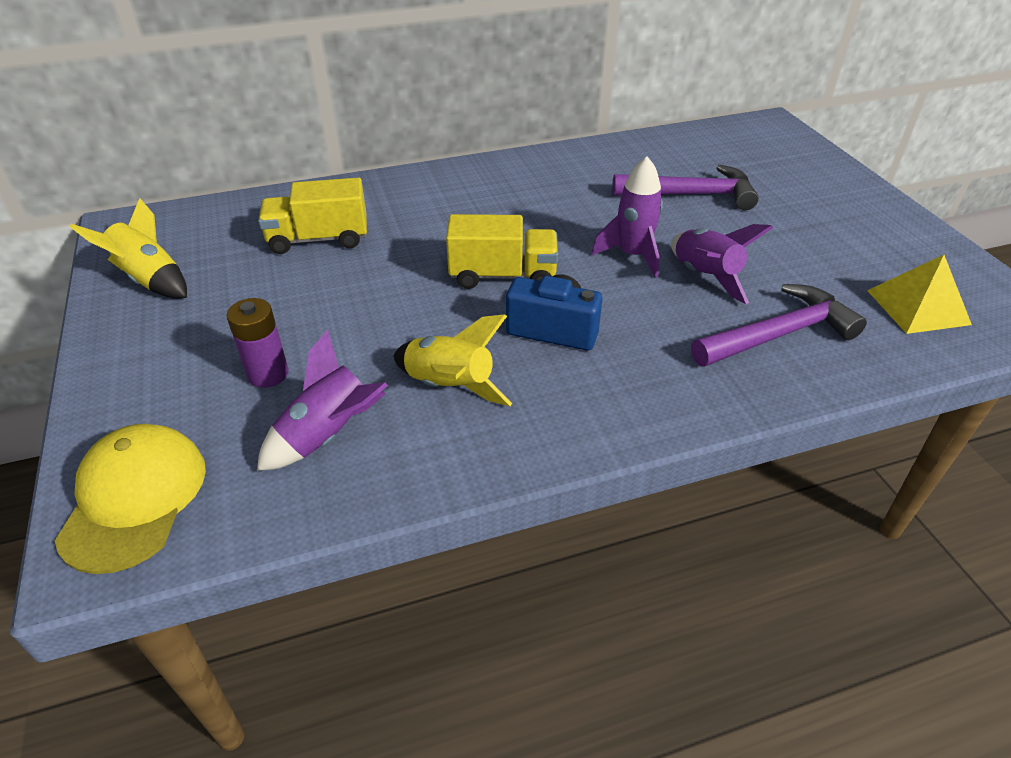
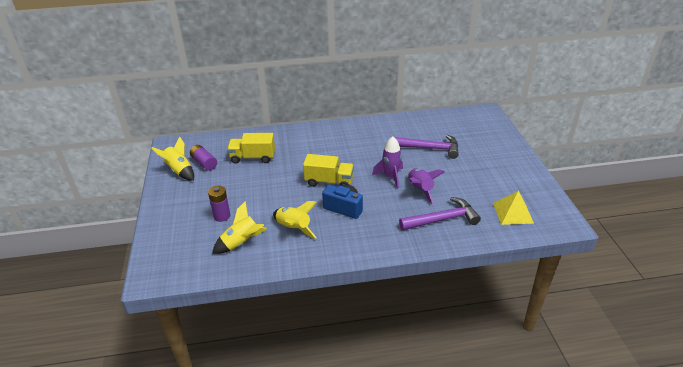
camera: 10 degrees right, 5 degrees down
yellow cap [55,424,206,574] -> none
purple rocket [257,329,388,471] -> yellow rocket [212,201,267,254]
none -> purple battery [190,145,217,171]

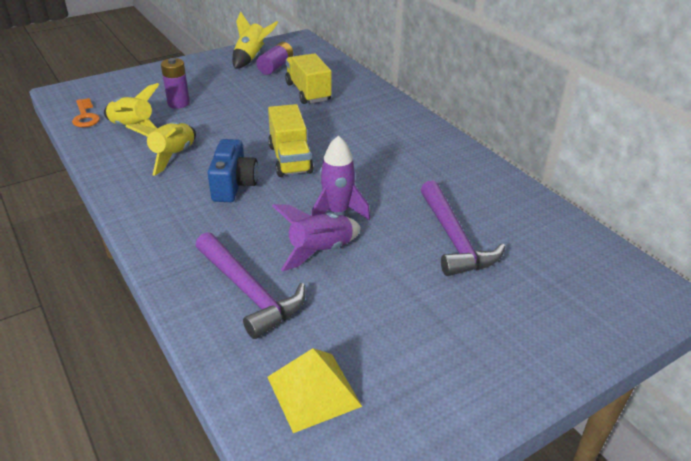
camera: 65 degrees right, 0 degrees up
none -> orange key [72,98,100,127]

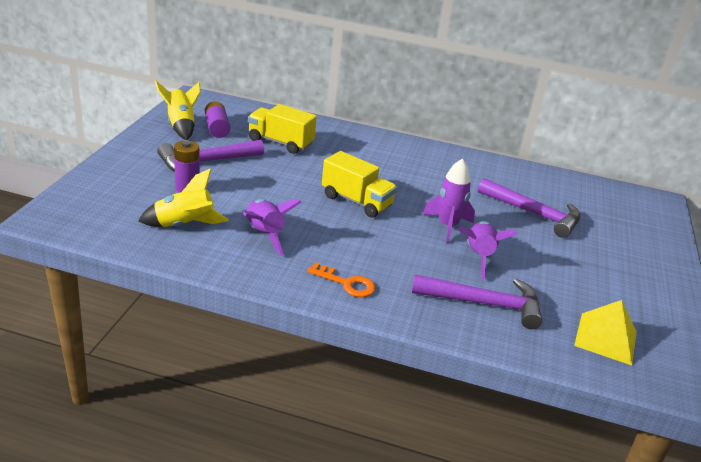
camera: 45 degrees left, 5 degrees down
orange key [72,98,100,127] -> orange key moved to [307,262,375,297]
yellow rocket [126,122,196,176] -> purple rocket [243,199,302,256]
blue camera [208,139,258,202] -> none
none -> purple hammer [157,140,264,172]

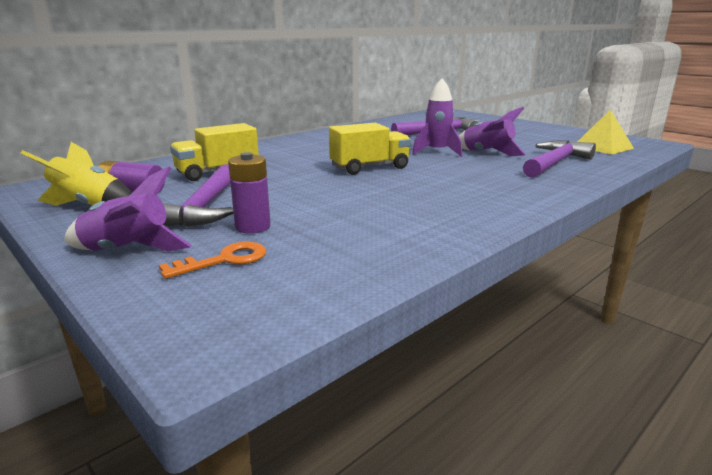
camera: 55 degrees left, 10 degrees down
yellow rocket [138,168,229,227] -> none
purple rocket [243,199,302,256] -> purple rocket moved to [64,166,192,251]
orange key [307,262,375,297] -> orange key moved to [159,242,266,279]

